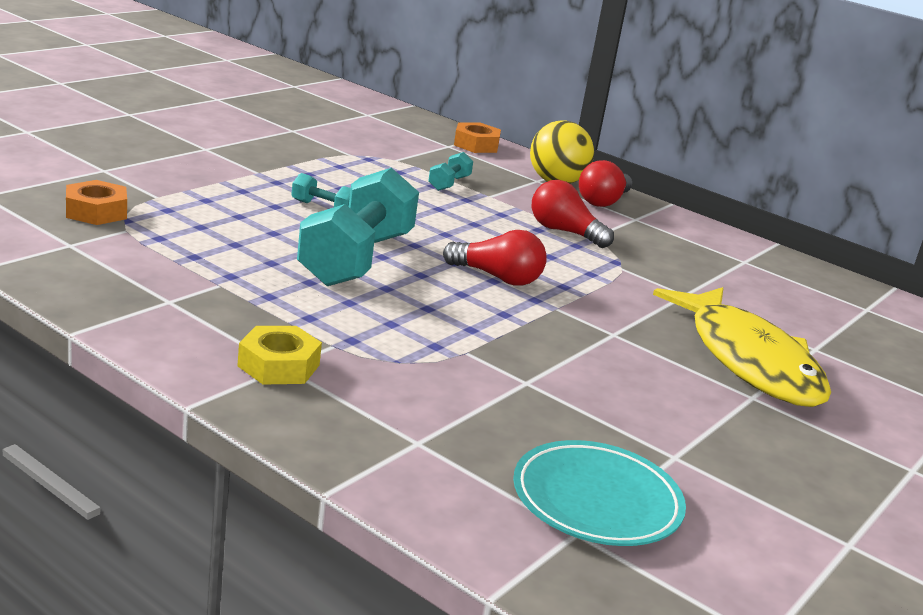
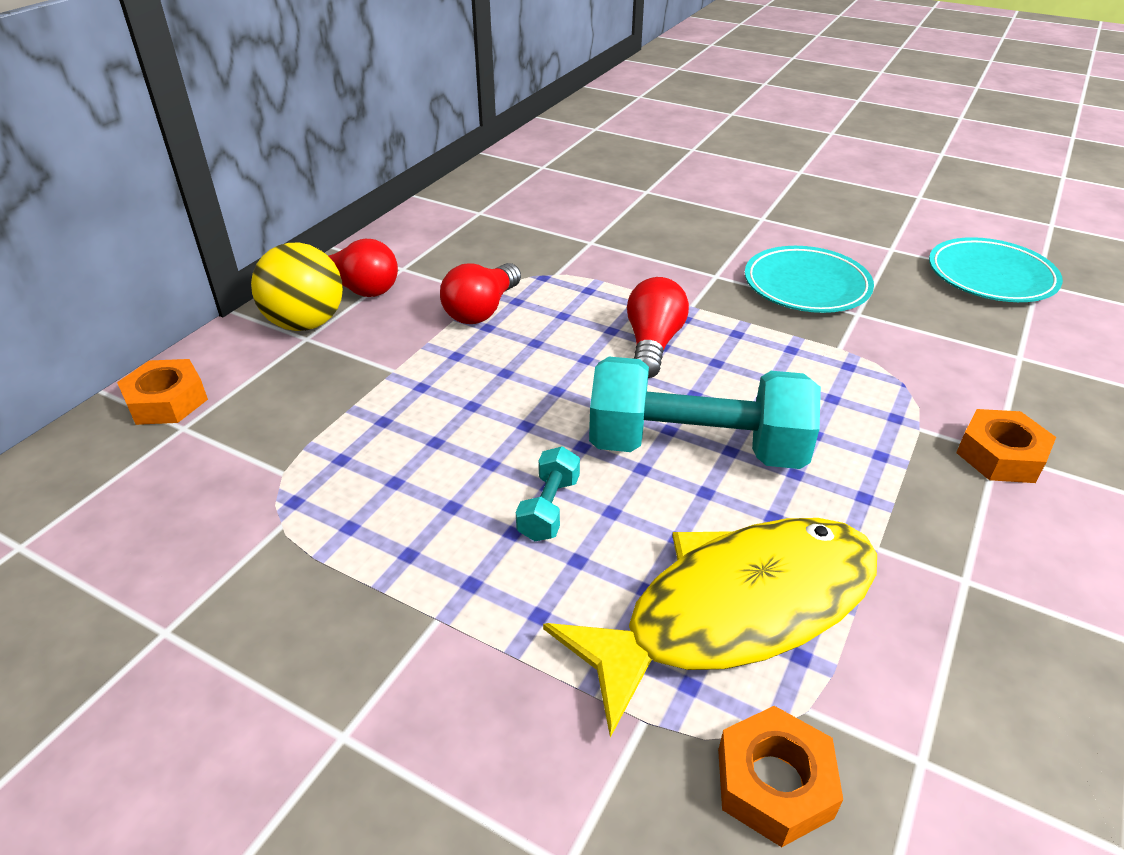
camera: 95 degrees left, 15 degrees up
yellow nut [237,326,322,385] -> orange nut [956,409,1056,483]
turquoise dumbbell [428,152,473,191] -> none
yellow fish [653,287,831,407] -> yellow fish moved to [543,518,877,738]
none -> turquoise plate [745,246,874,313]

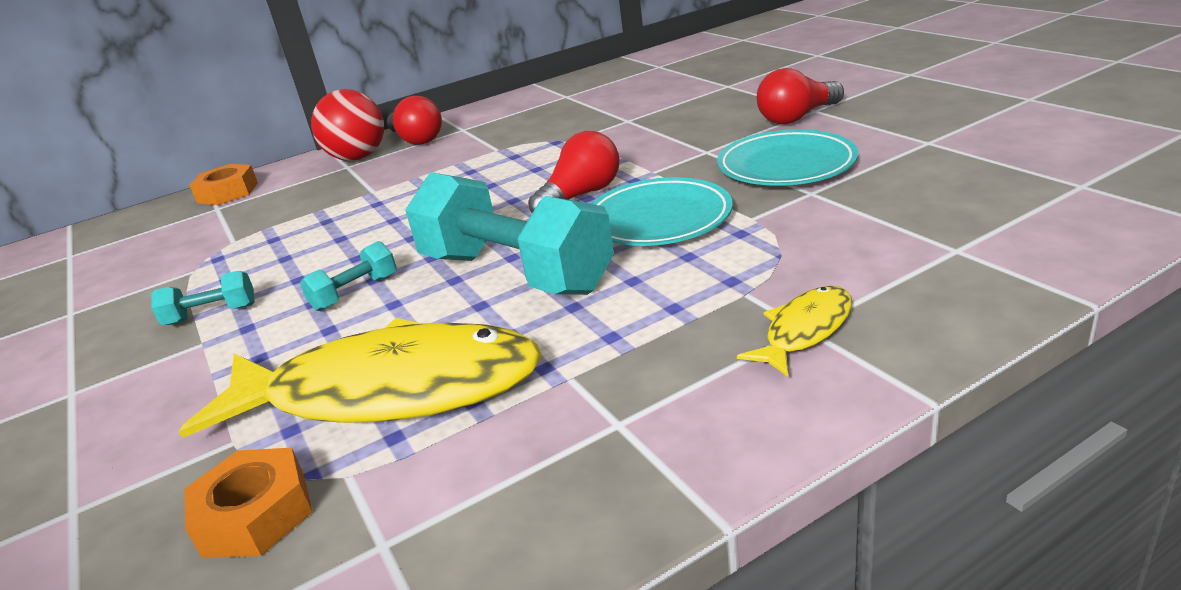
camera: 35 degrees right, 10 degrees down
yellow ball [251,243,343,331] -> red ball [311,89,384,161]
red light bulb [440,263,521,324] -> red light bulb moved to [757,68,844,124]
turquoise plate [929,237,1063,302] -> turquoise plate moved to [591,177,733,246]
orange nut [956,409,1056,483] -> yellow fish [737,286,852,377]
none -> turquoise dumbbell [151,271,255,325]

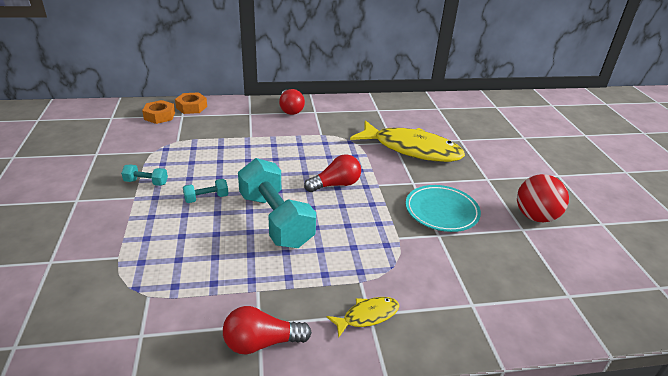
camera: 15 degrees right, 5 degrees up
yellow fish [179,318,542,438] -> yellow fish moved to [350,120,465,162]
orange nut [184,448,312,558] -> orange nut moved to [142,100,175,124]
red ball [311,89,384,161] -> red ball moved to [517,174,569,222]
turquoise plate [591,177,733,246] -> none
red light bulb [757,68,844,124] -> red light bulb moved to [223,306,312,355]

